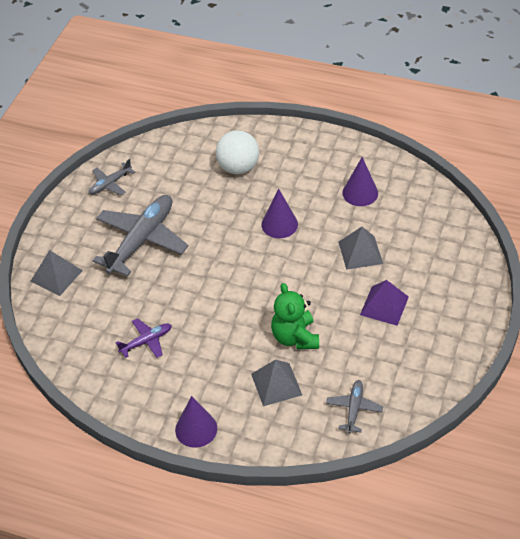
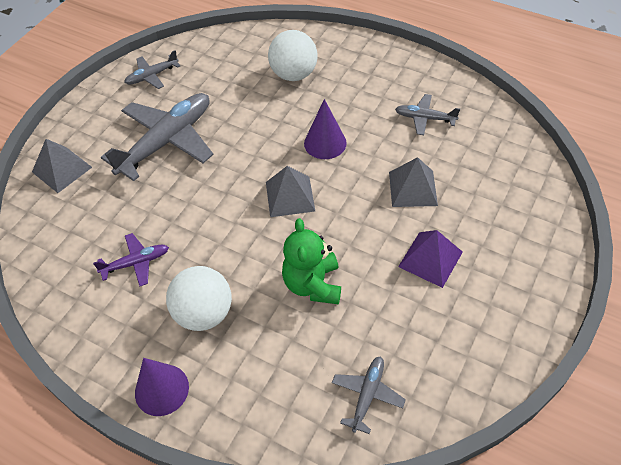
camera: 10 degrees right, 5 degrees up
grey pyramid [251,359,302,406] -> grey pyramid moved to [266,166,315,217]
purple cone [342,157,378,206] -> grey plane [395,94,460,135]
none -> white ball [166,266,232,331]

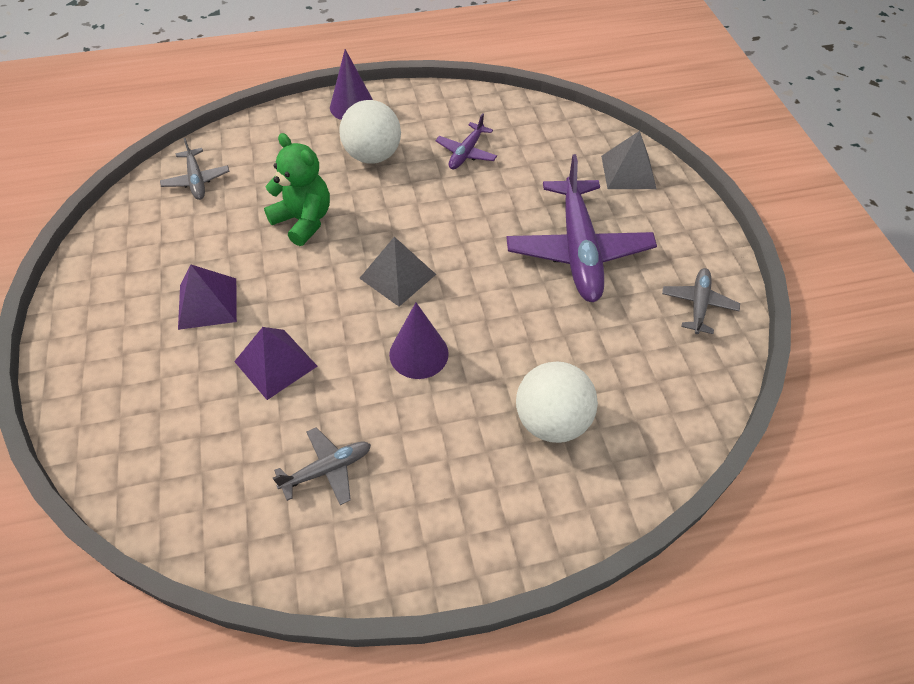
camera: 135 degrees right, 0 degrees up
grey plane [101,93,213,181] -> purple plane [506,154,657,302]
grey pyramid [389,157,438,207] -> purple pyramid [234,327,317,400]

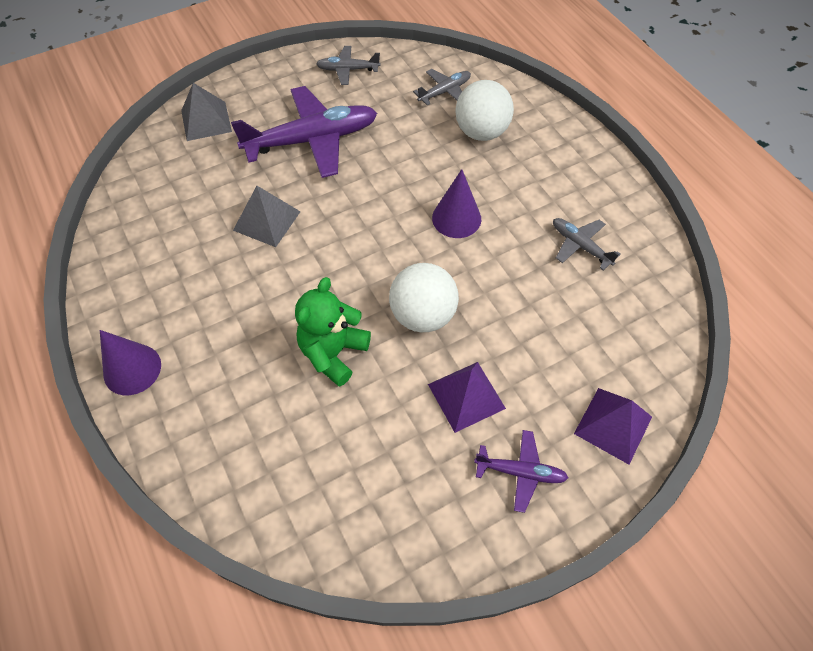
camera: 105 degrees left, 5 degrees up
grey plane [160,138,230,200] -> grey plane moved to [413,69,471,106]
purple pyramid [234,327,317,400] -> purple pyramid moved to [574,388,652,464]
white ball [339,100,401,164] -> white ball moved to [389,263,459,332]
grey pyramid [359,237,436,307] -> grey pyramid moved to [233,186,301,247]
purple plane [435,113,497,169] -> purple plane moved to [474,430,568,513]

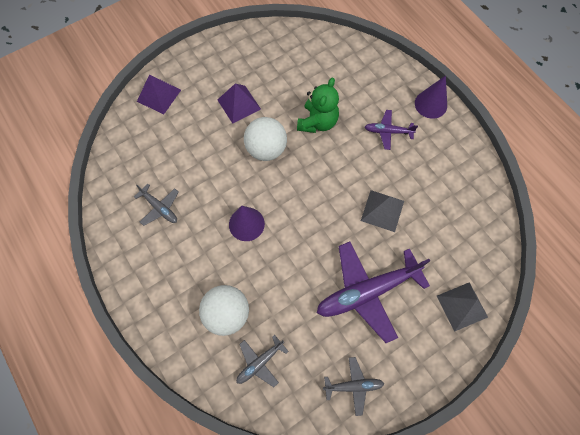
camera: 175 degrees right, 10 degrees up
purple plane [474,430,568,513] -> purple plane moved to [365,110,418,150]

